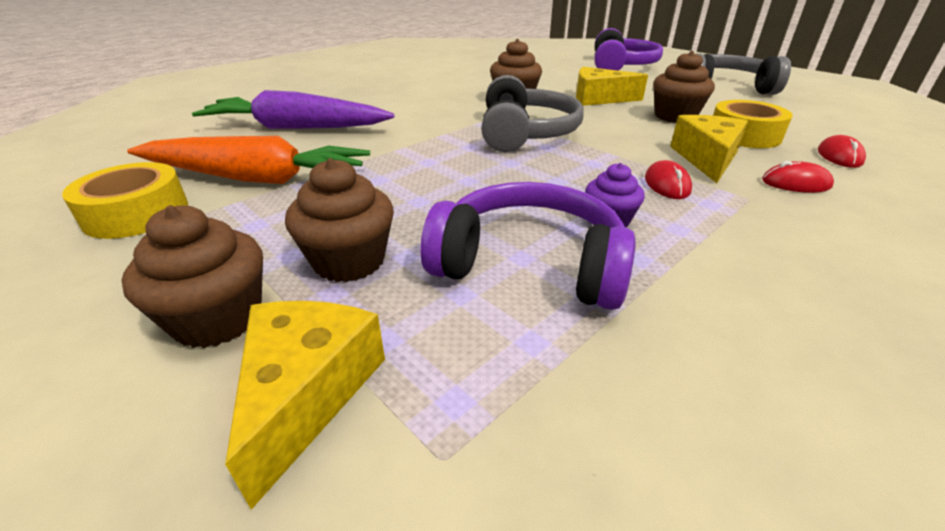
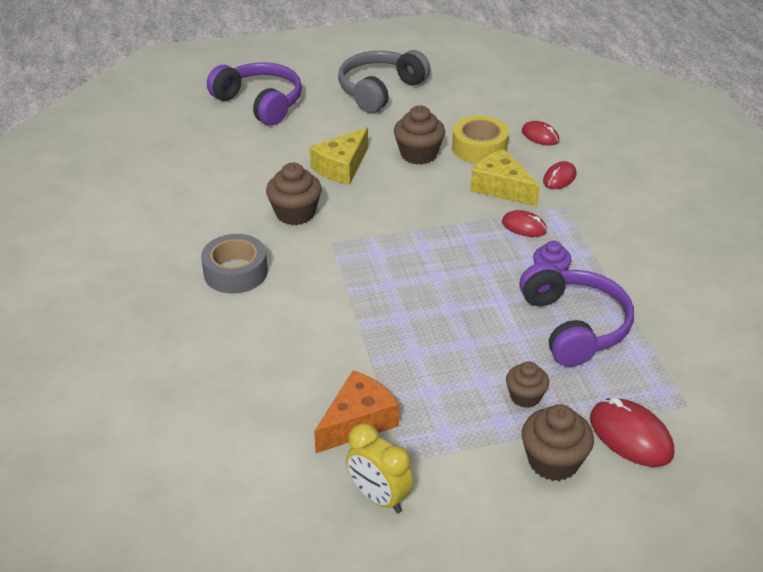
camera: 60 degrees left, 5 degrees up
yellow tape [62,162,188,239] -> yellow clock [346,423,413,513]
orange carrot [127,136,370,184] -> orange cheese [314,370,399,453]
purple carrot [192,90,394,129] -> none
yellow cheese [225,301,385,510] -> red mouse [590,397,674,467]
brown cupcake [285,158,394,282] -> brown cupcake [506,361,549,408], size x0.64
purple headphones [420,182,636,310] -> purple headphones turned 120 degrees clockwise [519,262,634,367]
grey headphones [481,75,584,152] -> none
none -> grey tape [201,234,268,294]

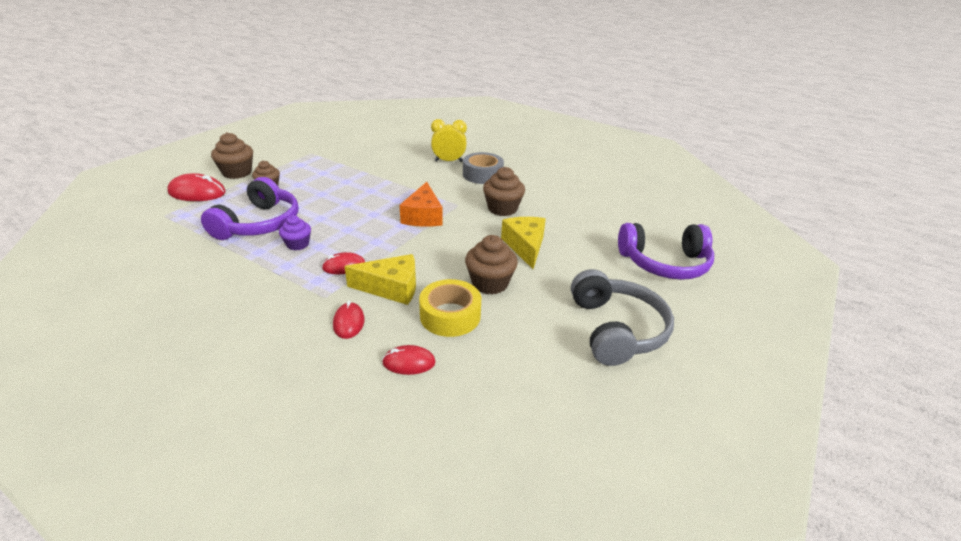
camera: 135 degrees right, 5 degrees down
orange cheese [314,370,399,453] -> orange cheese moved to [399,182,443,227]
yellow clock [346,423,413,513] -> yellow clock moved to [431,119,467,162]
purple headphones [519,262,634,367] -> purple headphones turned 105 degrees counterclockwise [201,177,299,240]

